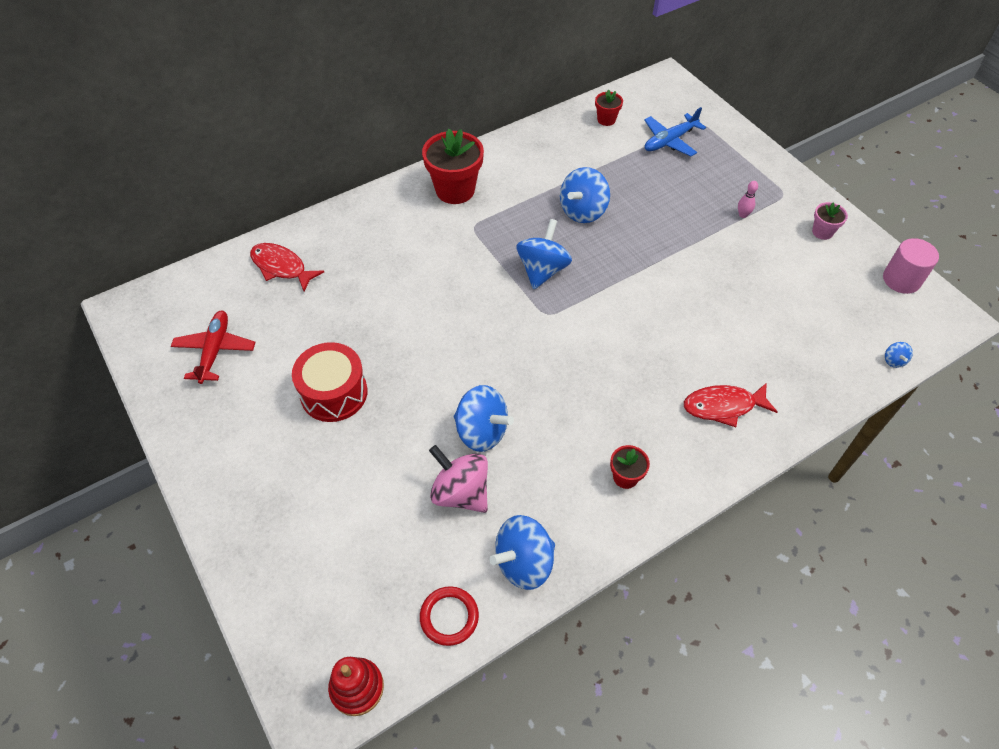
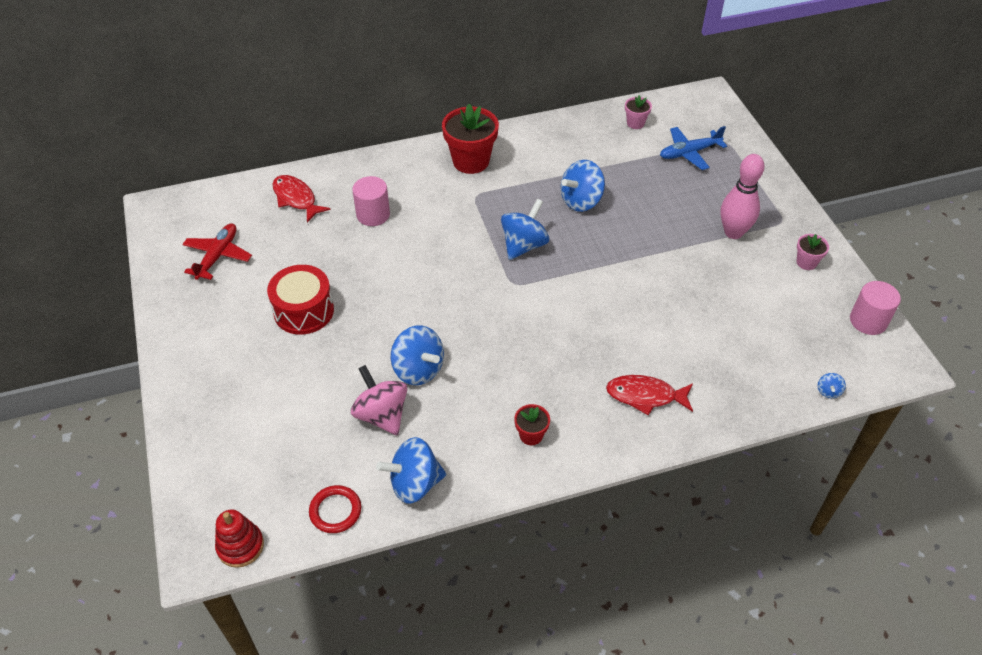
camera: 15 degrees right, 5 degrees down
red flower pot [595,89,623,126] -> pink flower pot [625,95,652,129]
pink bowling pin [738,181,758,218] -> pink bowling pin [721,154,765,239], size x2.31
none -> pink cylinder [352,176,390,226]

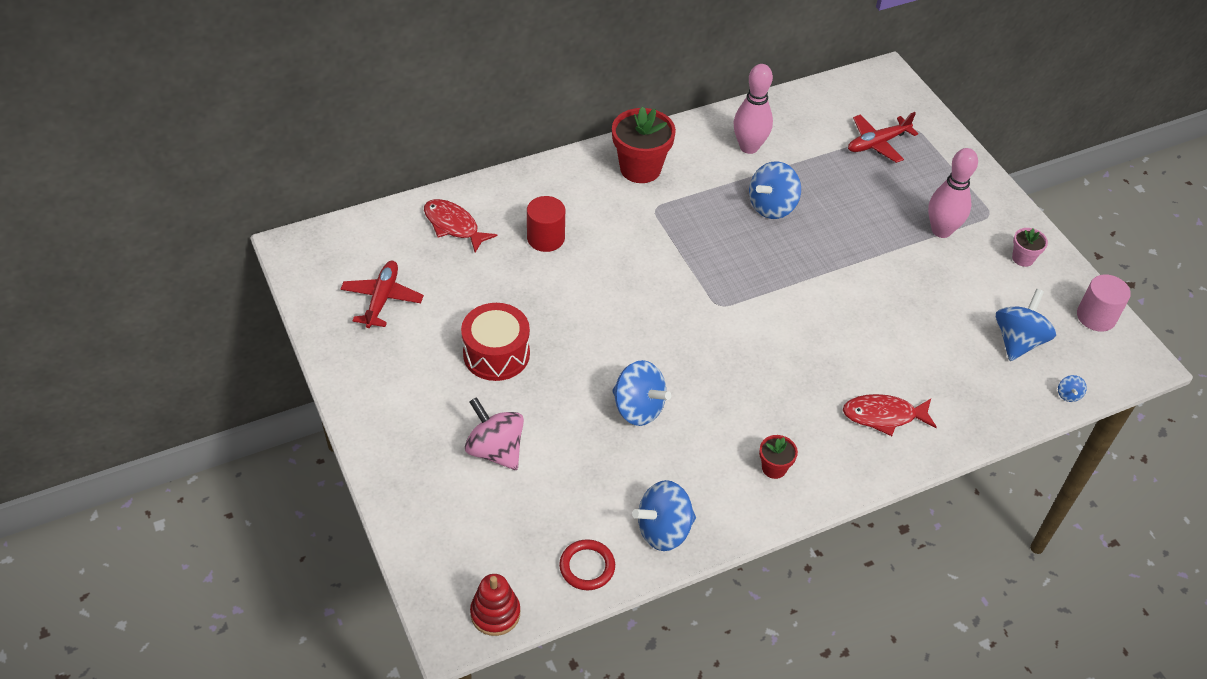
camera: 10 degrees left, 0 degrees up
pink spinning top [351,365,407,435] -> pink spinning top moved to [465,397,524,470]
pink cylinder [352,176,390,226] -> red cylinder [527,196,565,252]
blue spinning top [501,199,549,260] -> blue spinning top moved to [996,289,1056,361]
pink flower pot [625,95,652,129] -> none
blue plane [660,126,727,170] -> red plane [848,112,918,163]
none -> pink bowling pin [734,64,773,154]

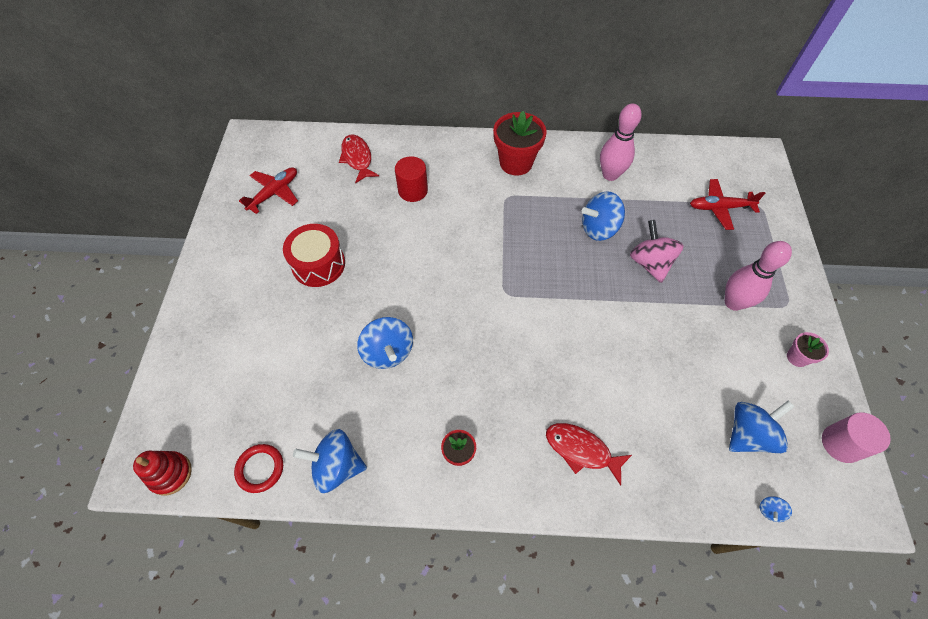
camera: 30 degrees right, 10 degrees up
pink spinning top [465,397,524,470] -> pink spinning top moved to [630,220,684,283]

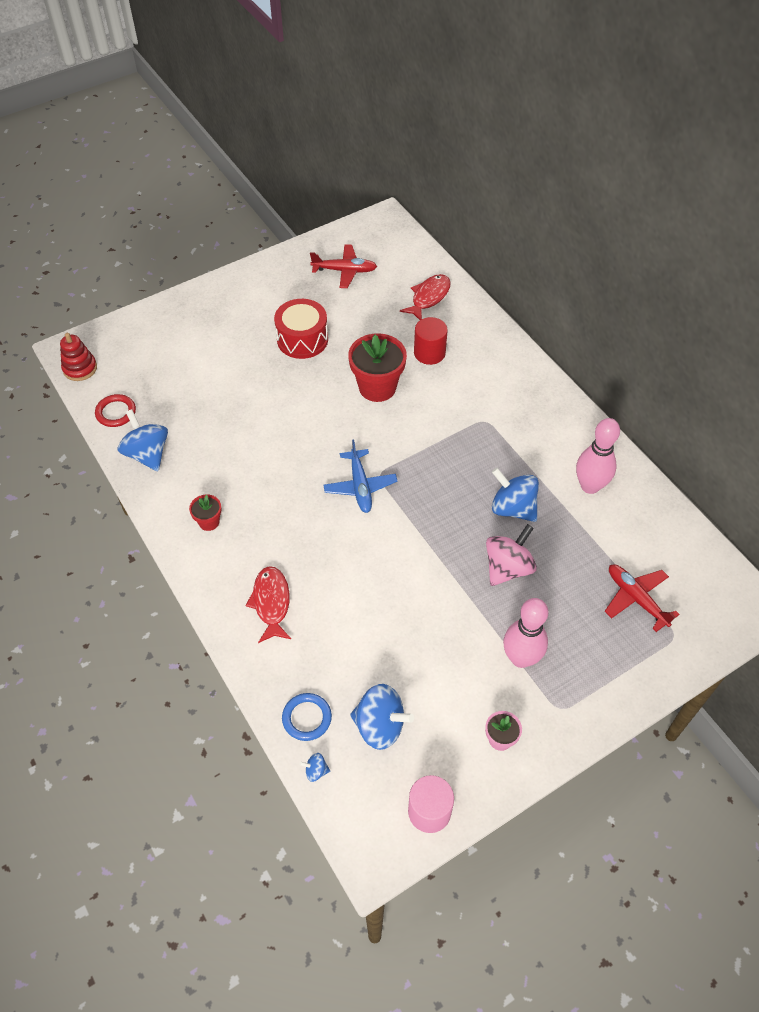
camera: 55 degrees right, 5 degrees down
blue spinning top [357,317,413,369] -> none
red flower pot [493,111,547,176] -> red flower pot moved to [348,333,407,402]
none -> blue ring [282,693,332,741]
none -> blue plane [323,440,398,513]

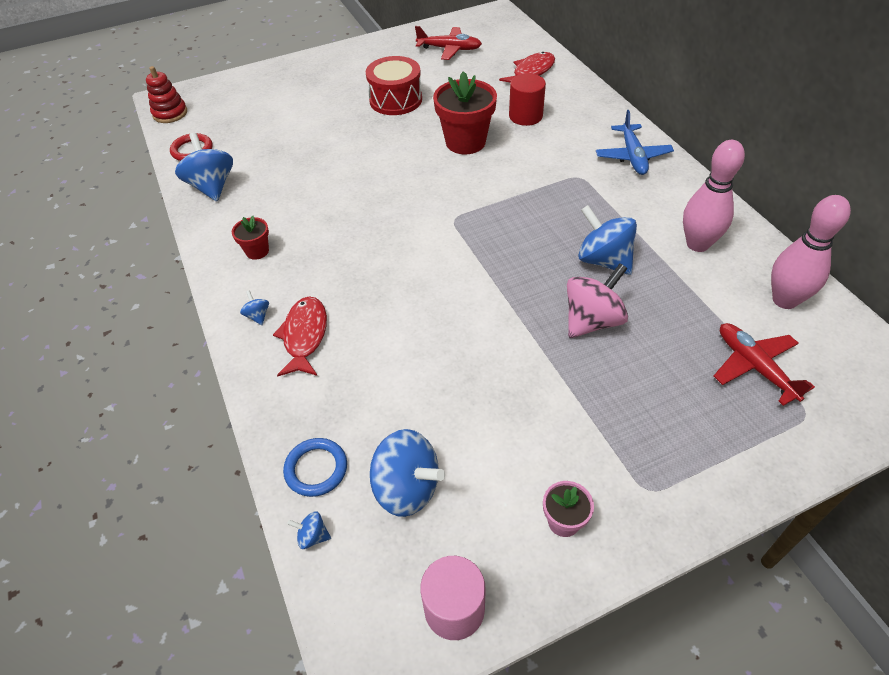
camera: 10 degrees right, 5 degrees down
blue plane [323,440,398,513] -> blue plane moved to [596,110,674,175]
pink bowling pin [503,598,548,668] -> pink bowling pin moved to [771,195,851,309]
none -> blue spinning top [240,290,269,325]

